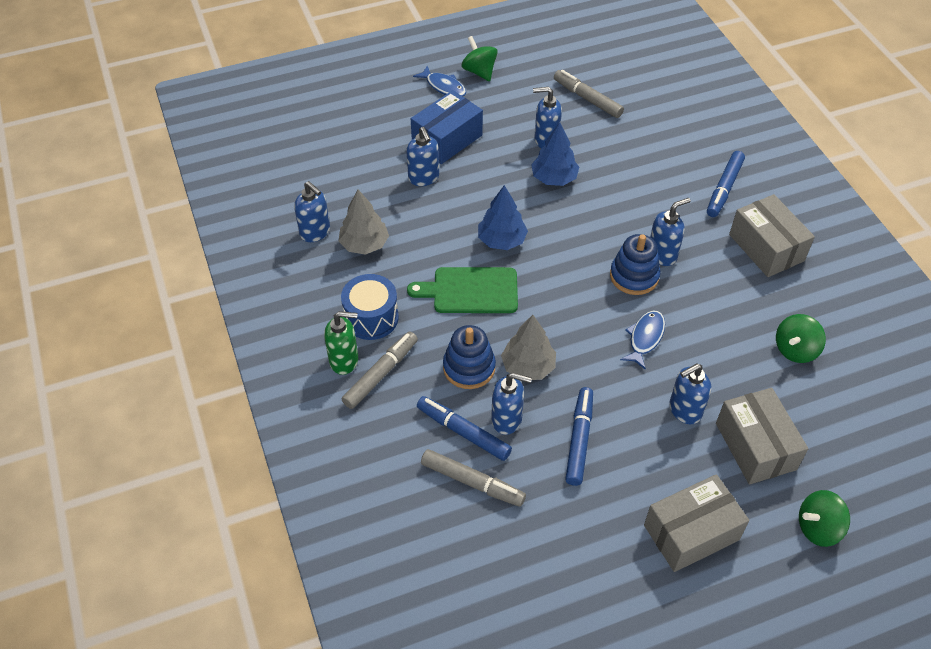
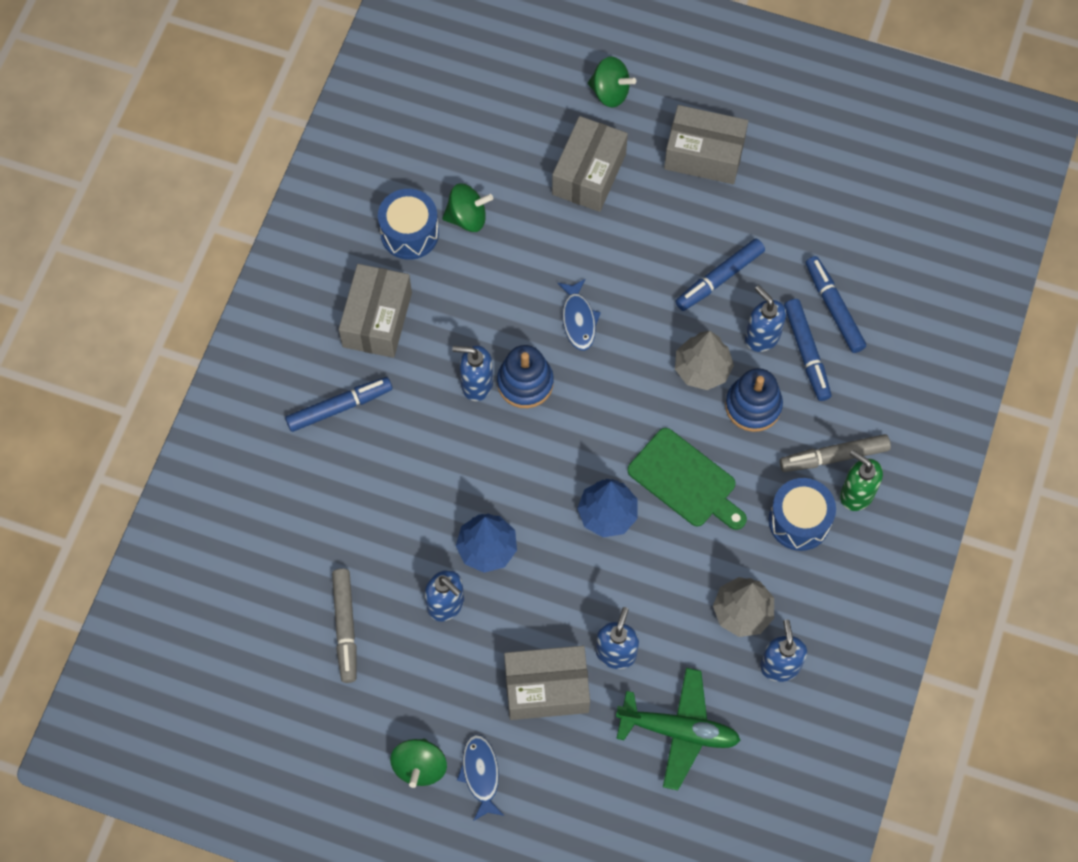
camera: 140 degrees left, 15 degrees up
blue box [411,90,483,164] -> grey box [504,646,590,720]
grey marker [421,449,526,507] -> blue marker [806,256,866,353]
blue fish [620,310,665,370] -> blue fish turned 75 degrees counterclockwise [558,279,601,351]
blue soap dispenser [669,363,711,424] -> none
none -> blue drum [378,189,439,260]
none -> green plane [616,668,741,790]

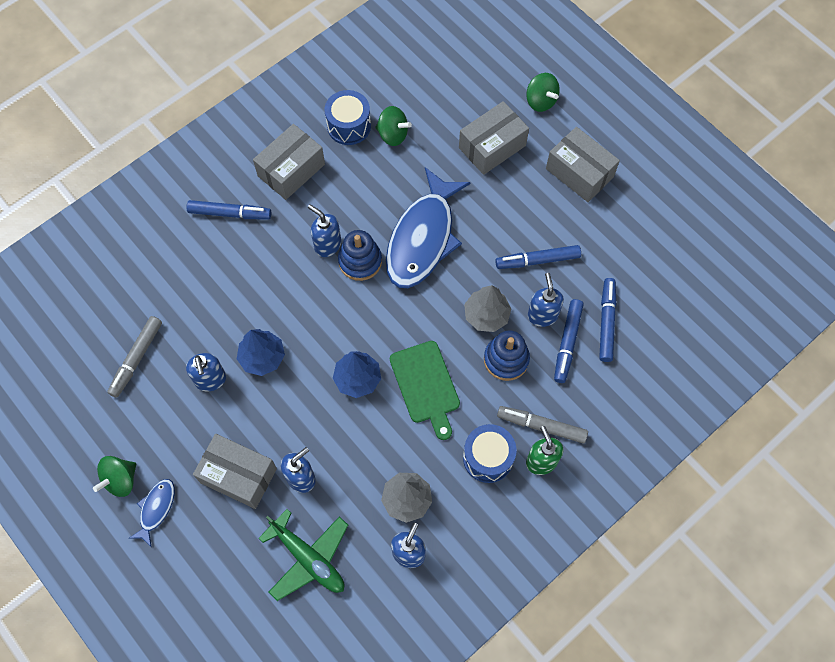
camera: 30 degrees right, 0 degrees up
blue fish [558,279,601,351] -> blue fish [386,167,470,288], size x2.23

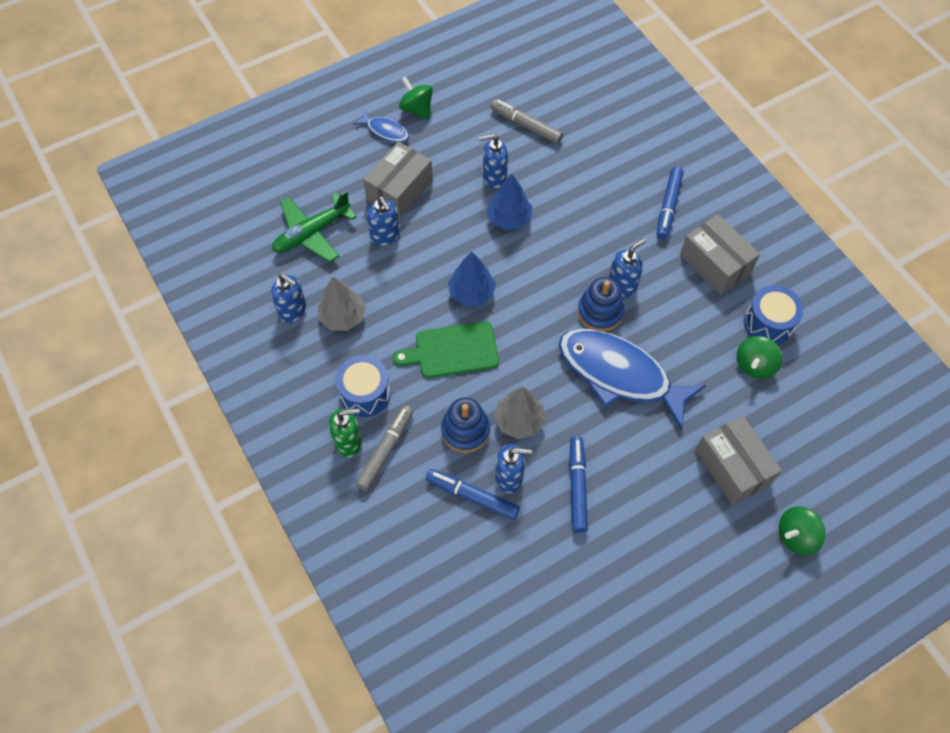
camera: 100 degrees right, 5 degrees down
grey box [546,127,620,202] -> none
blue marker [599,278,616,362] -> none

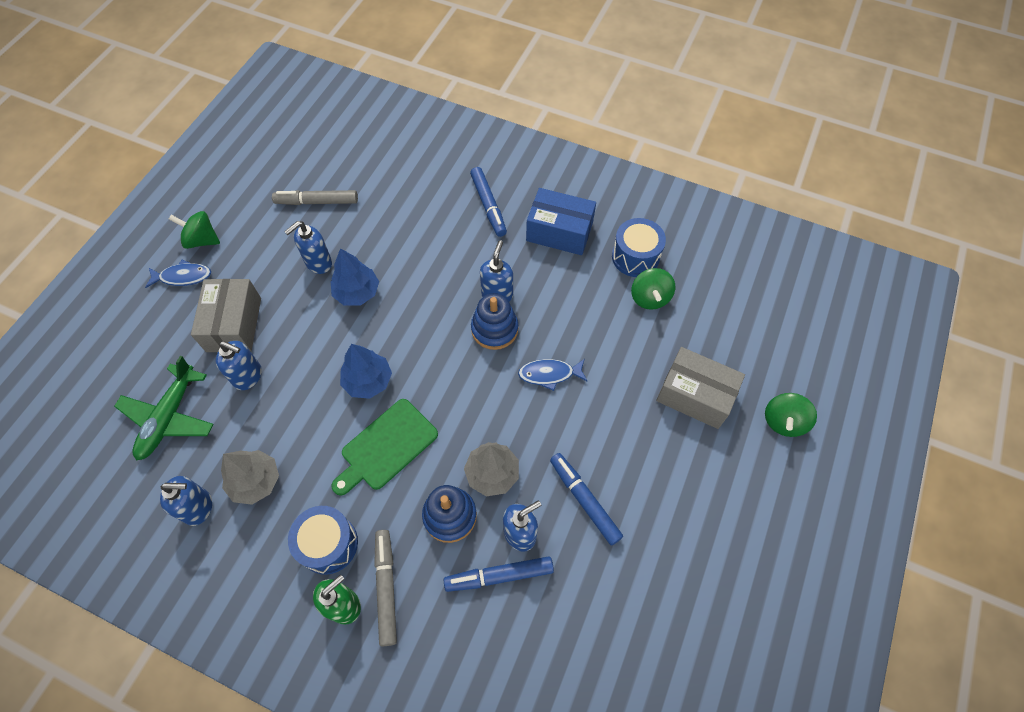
camera: 35 degrees left, 0 degrees up
blue fish [559,329,706,430] -> blue fish [518,359,588,391], size x0.45
grey box [680,214,760,295] -> blue box [526,188,596,255]

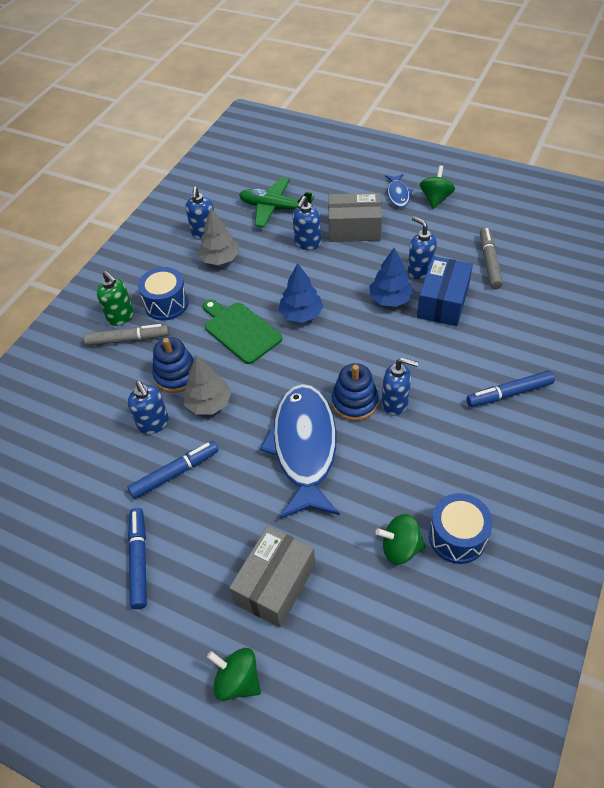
camera: 95 degrees right, 10 degrees down
blue marker [444,556,554,592] -> blue marker moved to [128,508,147,609]
blue fish [518,359,588,391] -> blue fish [260,384,340,519], size x2.23
blue box [526,188,596,255] -> blue box moved to [417,256,473,326]

